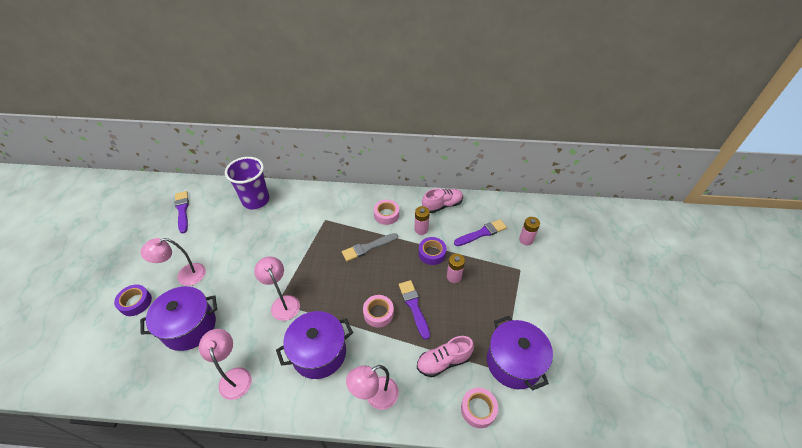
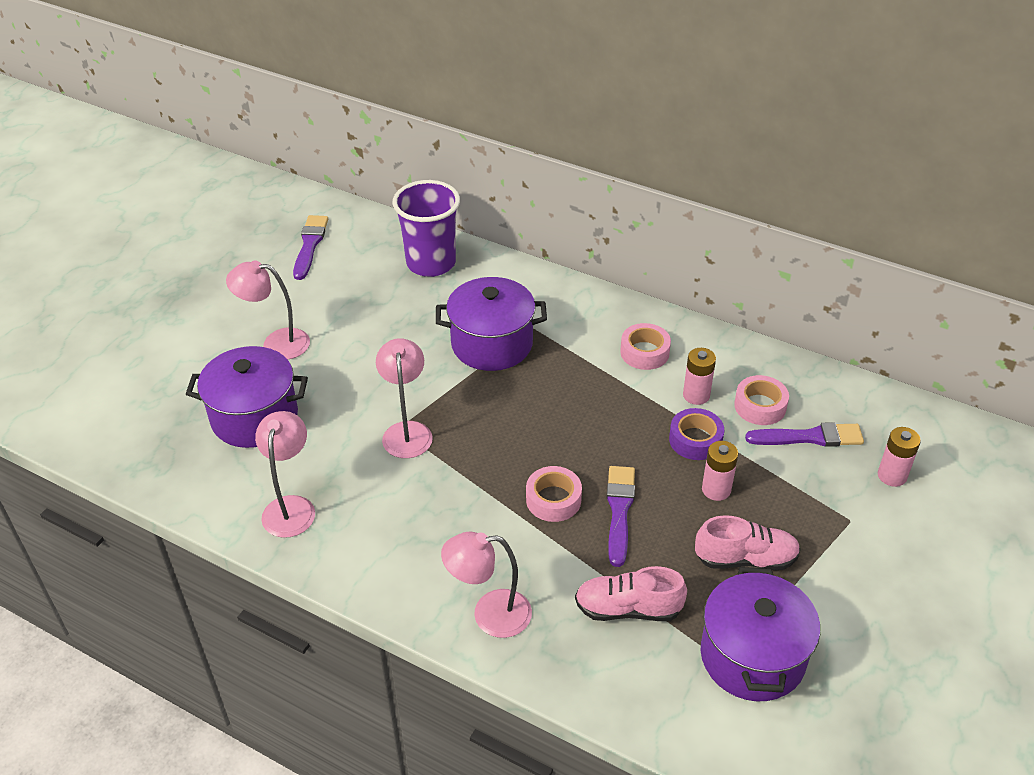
camera: 25 degrees right, 5 degrees down
purple tape [114,284,152,316] -> none
purple pot [276,311,353,379] -> purple pot moved to [436,277,547,371]
grey brush [342,233,398,261] -> none
pink shoe [422,188,463,213] -> pink shoe moved to [695,515,801,570]
pink tape [461,388,498,428] -> pink tape moved to [734,375,789,425]

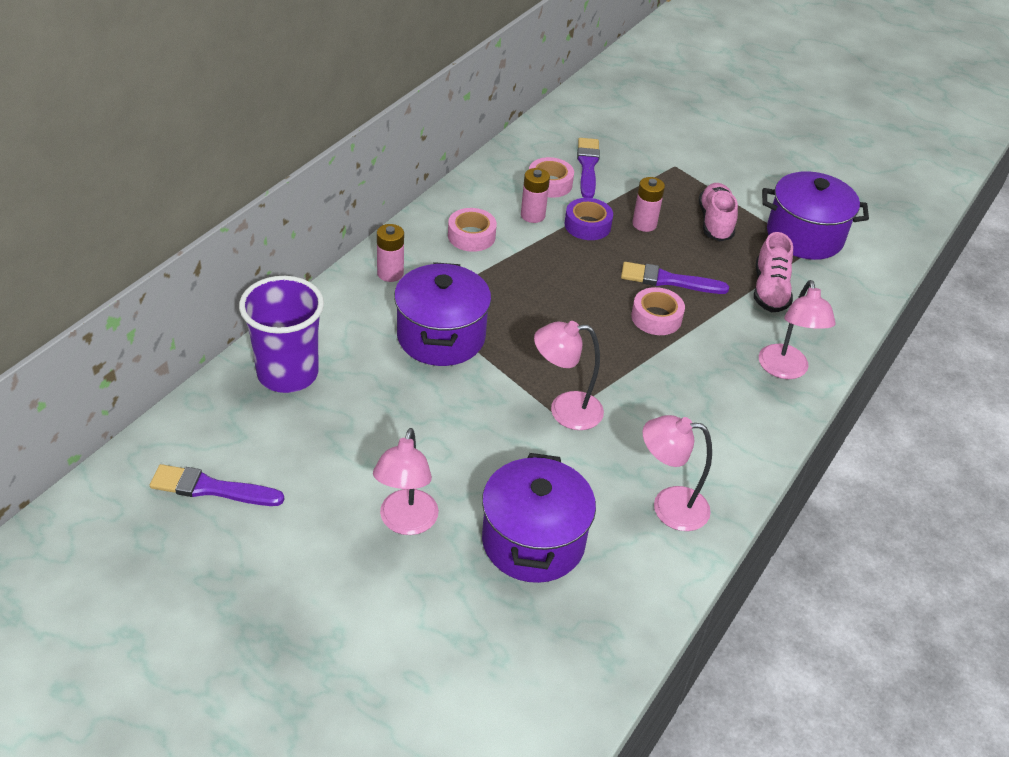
camera: 90 degrees left, 0 degrees up
pink battery [878,427,921,487] -> pink battery moved to [377,224,404,282]

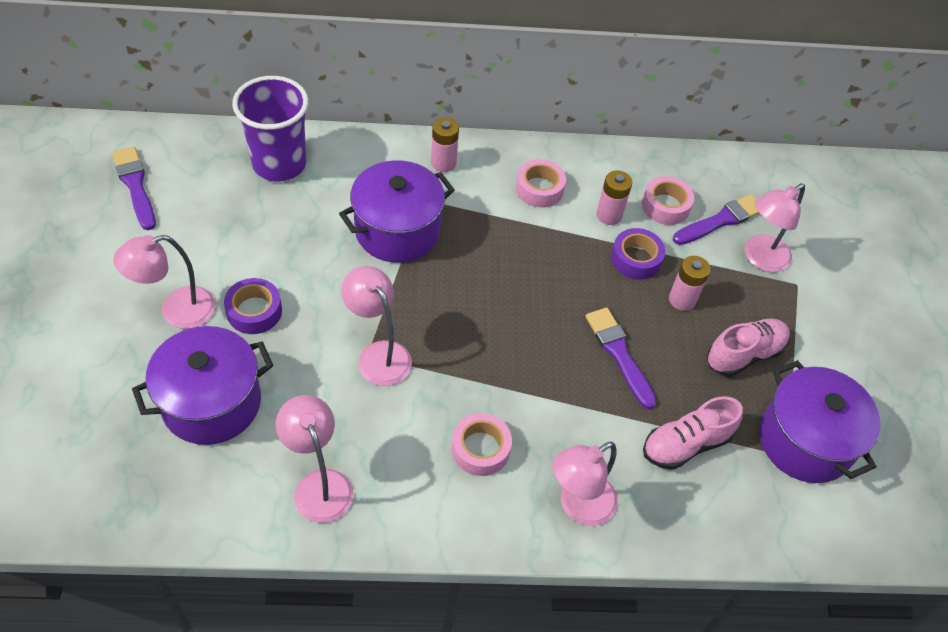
camera: 55 degrees right, 10 degrees up
pink tape [631,287,685,335] -> pink tape moved to [452,413,512,476]
none -> purple tape [224,278,282,334]
none -> pink lamp [745,183,805,272]

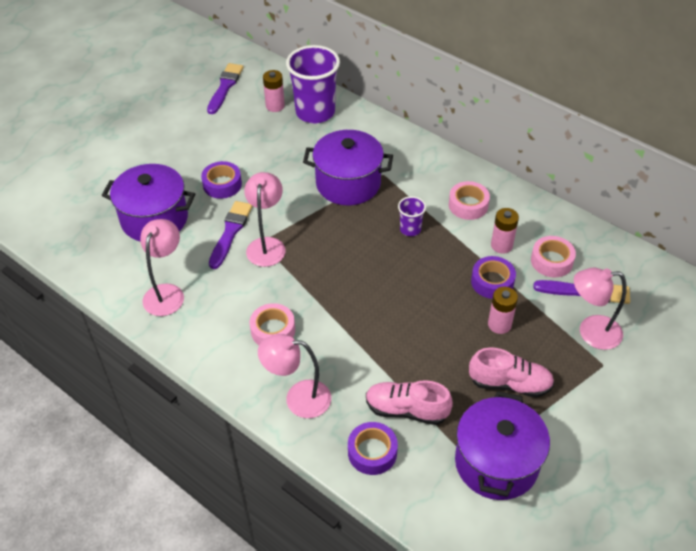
camera: 45 degrees right, 5 degrees down
pink lamp [113,235,216,329] -> none
pink battery [431,118,459,172] -> pink battery moved to [263,70,285,112]
purple brush [585,307,657,409] -> purple brush moved to [209,201,252,269]
none -> purple tape [348,422,398,475]
none -> purple cup [398,196,426,236]

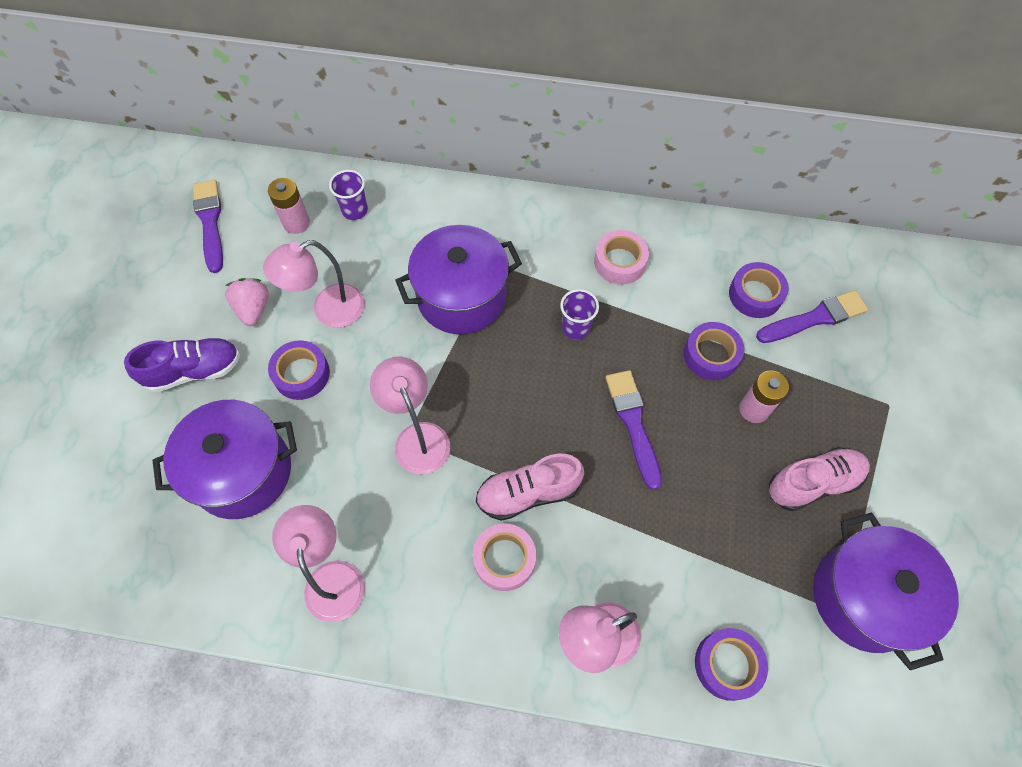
camera: 30 degrees left, 15 degrees up
purple brush [209,201,252,269] -> purple brush moved to [606,370,662,490]
purple cup [286,45,340,124] -> purple cup [329,170,368,220], size x0.47
pink shoe [366,380,453,425] -> pink shoe moved to [476,454,584,521]
pink battery [491,208,519,254] -> none
pink tape [531,236,576,277] -> purple tape [729,262,789,318]
pink lamp [574,268,627,350] -> pink lamp moved to [263,240,365,328]
none -> purple shoe [124,337,240,392]
none -> pink strawberry [225,278,269,326]

